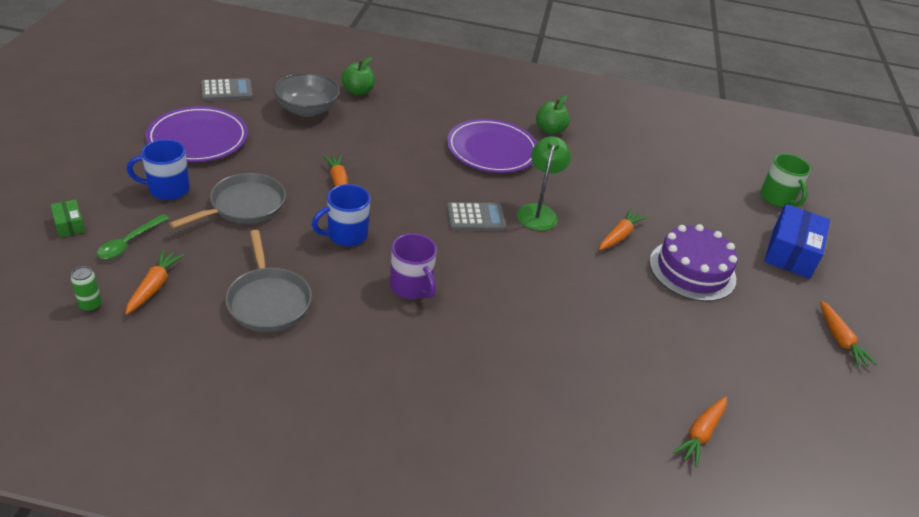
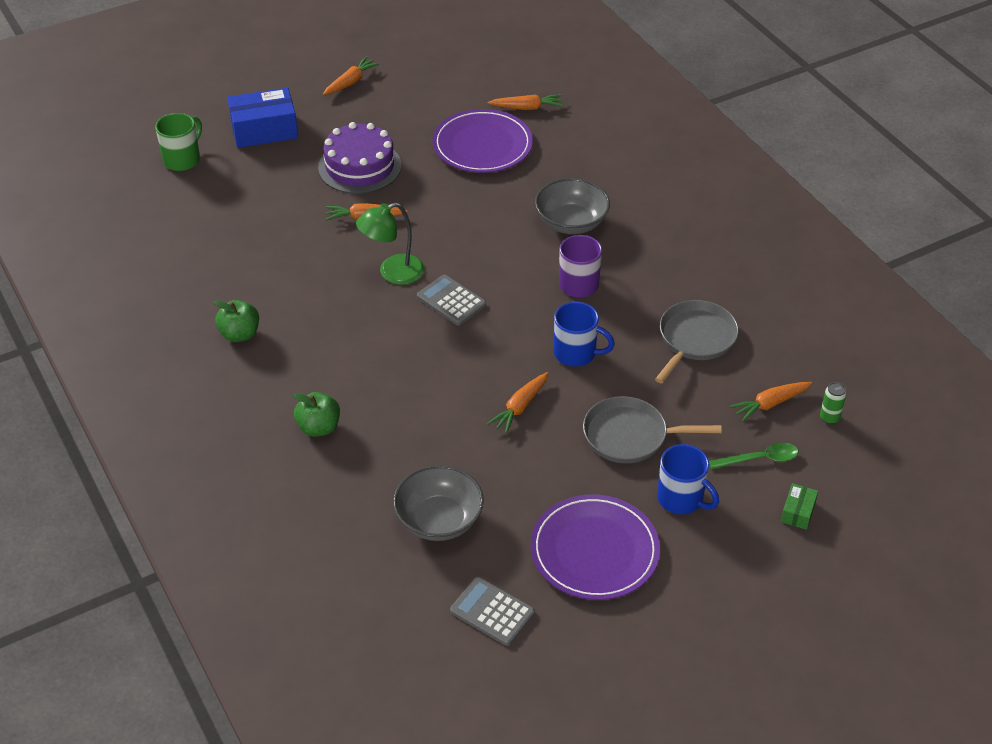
camera: 125 degrees left, 5 degrees up
green apple [341,57,375,95] -> green apple moved to [293,392,340,437]
purple plate [447,119,537,173] -> purple plate moved to [433,109,533,173]
none -> grey bowl [535,178,610,234]

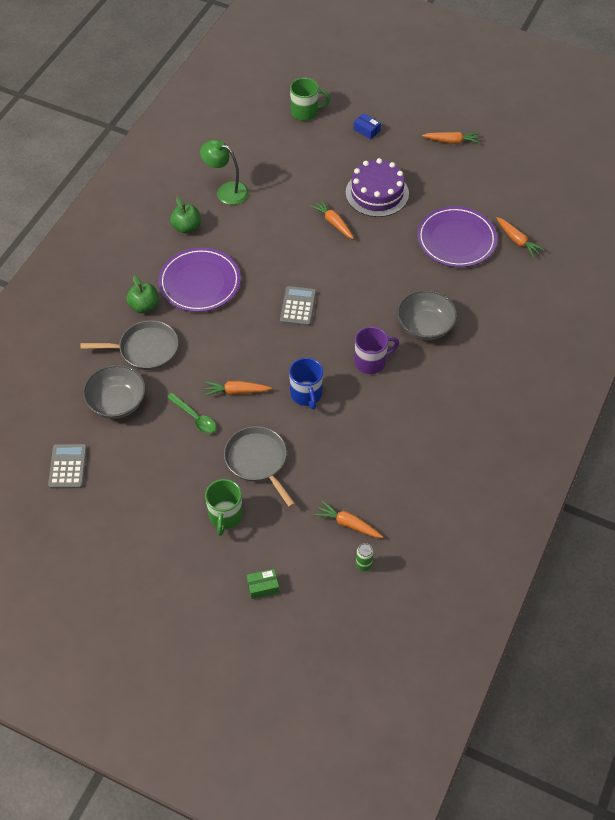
camera: 55 degrees right, 10 degrees up
blue box [227,88,298,148] -> blue box [353,113,381,140], size x0.48
green lamp [356,202,425,285] -> green lamp moved to [200,139,249,205]
purple plate [531,494,660,600] -> purple plate moved to [158,248,241,312]
grey pan [655,300,739,384] -> grey pan moved to [80,320,179,370]
blue mug [657,444,719,514] -> green mug [205,479,243,536]
green spoon [709,442,799,469] -> green spoon moved to [167,393,216,434]

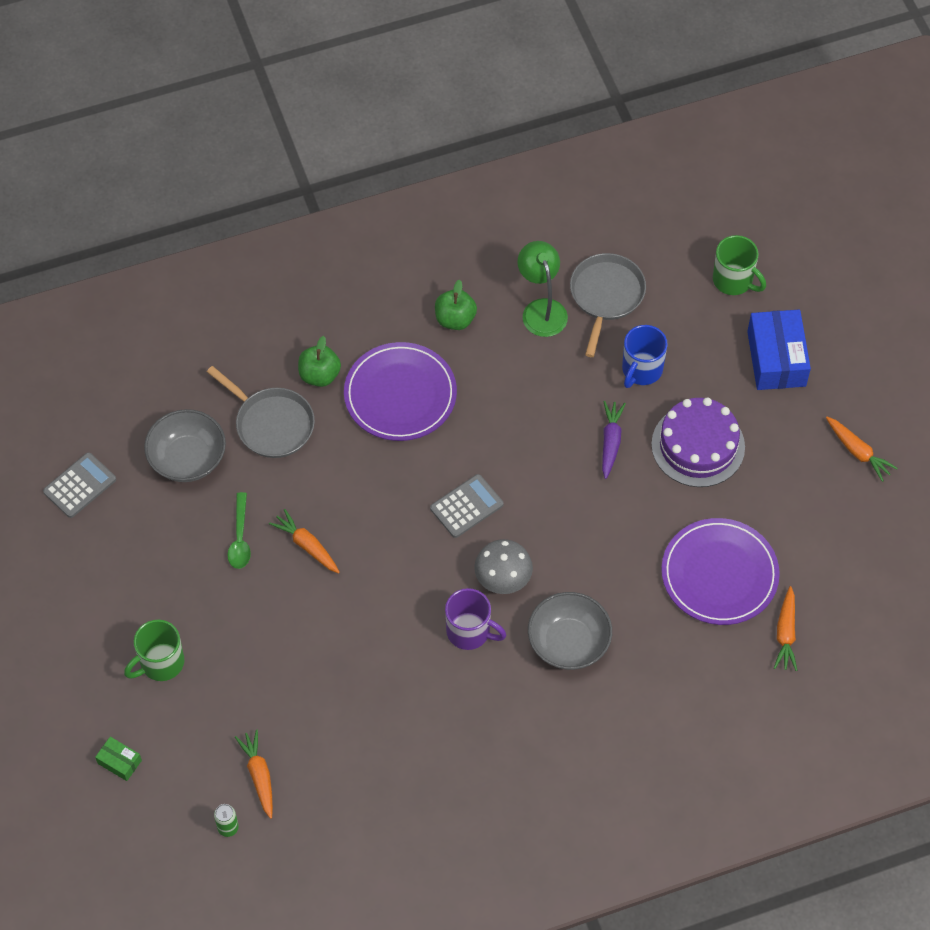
camera: 45 degrees right, 5 degrees up
grey pan [224,426,295,507] -> grey pan moved to [570,253,646,357]
blue mug [289,358,323,410] -> blue mug moved to [622,325,668,388]
orange carrot [310,199,354,239] -> purple carrot [602,401,626,479]
blue box [353,113,381,140] -> blue box [747,310,811,390], size x2.09
none -> grey mushroom [474,539,533,594]

